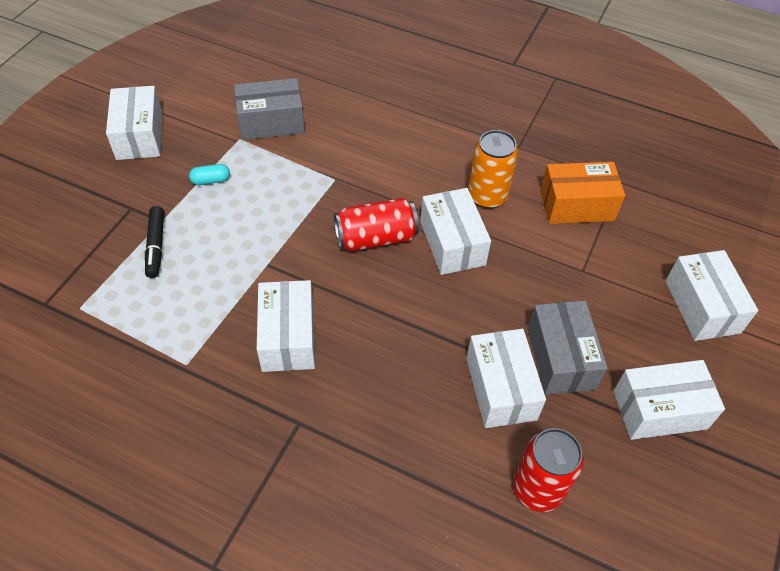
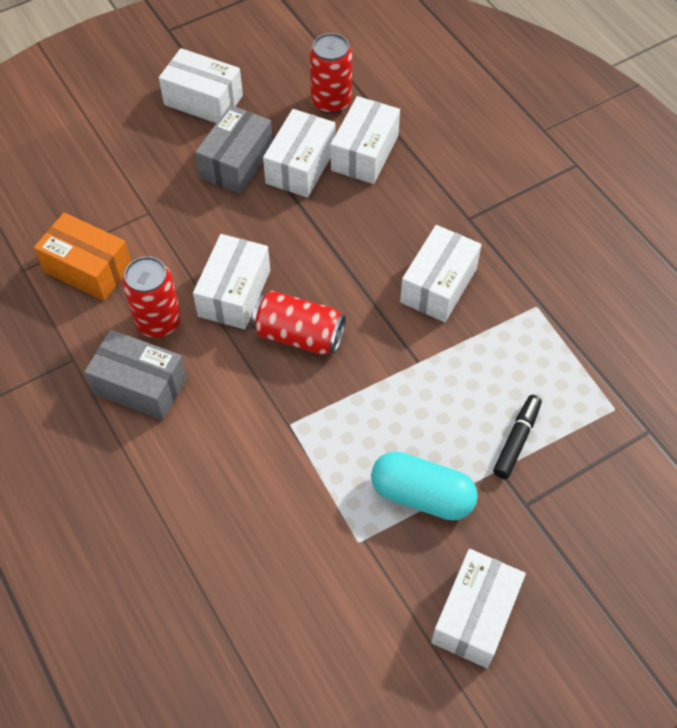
camera: 145 degrees left, 5 degrees up
turquoise capsule [189,164,230,185] -> turquoise capsule [371,452,478,521], size x2.13
grey box [234,78,305,140] -> grey box moved to [84,330,187,420]
orange can [468,130,518,209] -> red can [122,256,181,338]
white box [665,250,758,341] -> white box moved to [331,96,400,184]

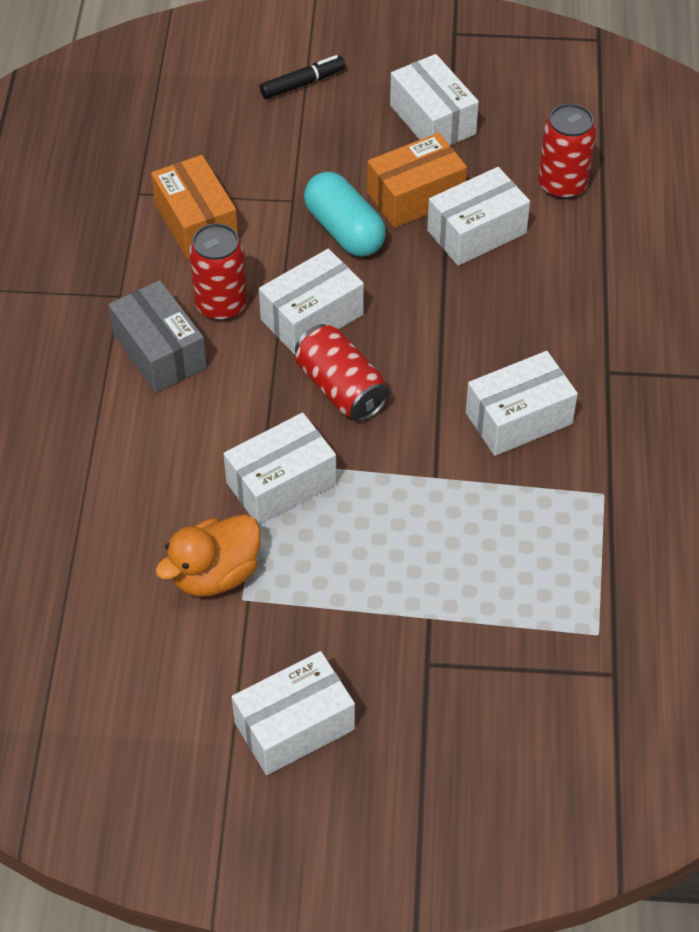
camera: 35 degrees right, 5 degrees down
grey box [195,105,273,194] -> orange box [367,133,467,228]
white box [331,96,400,184] -> white box moved to [223,413,336,525]
turquoise capsule [371,452,478,521] -> turquoise capsule moved to [304,172,386,257]
black marker [493,395,542,479] -> black marker moved to [260,55,346,99]
none -> orange duck [155,515,261,597]

